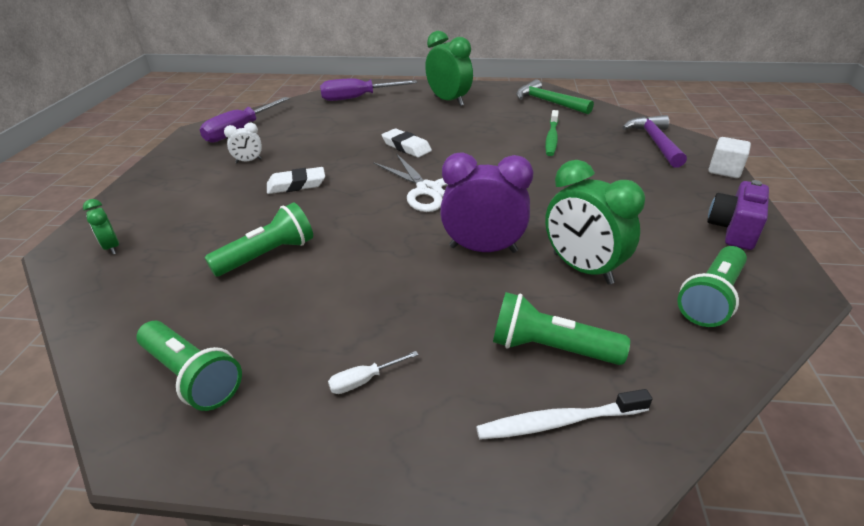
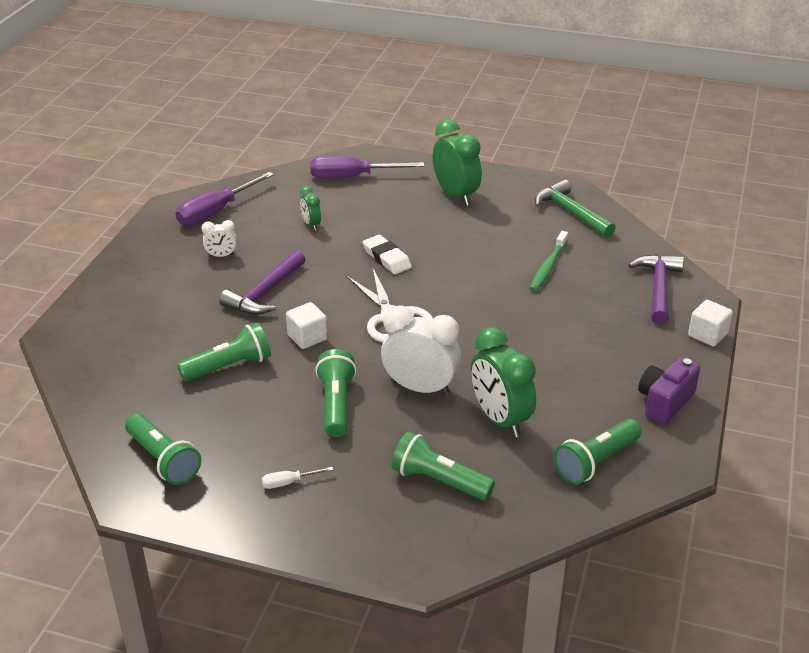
camera: 10 degrees right, 0 degrees up
green clock [83,199,119,255] -> green clock moved to [300,186,321,231]
white eraser [267,167,325,194] -> purple hammer [219,250,306,315]
purple clock [440,152,533,253] -> white clock [381,305,461,396]
white toothbrush [476,389,653,440] -> none
none -> white cube [286,302,328,349]
none -> green flashlight [315,349,357,437]

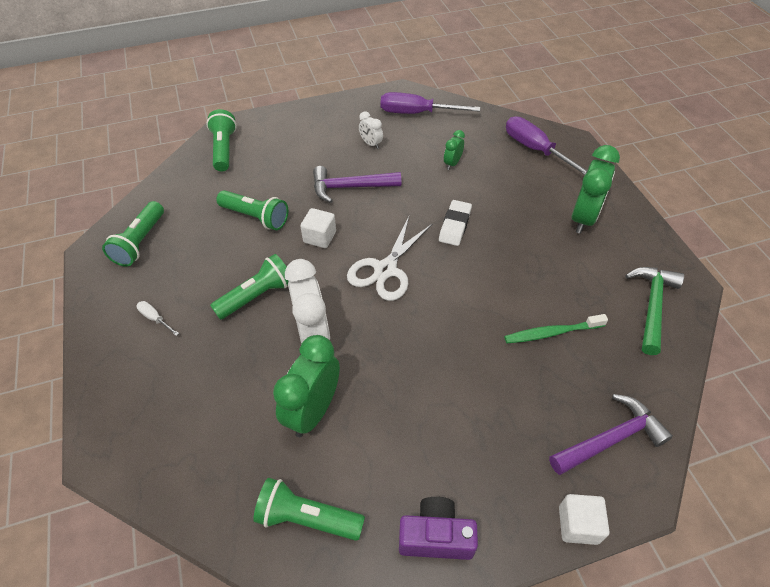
camera: 55 degrees right, 15 degrees up
green flashlight [391,431,495,501] -> green flashlight moved to [206,109,237,172]

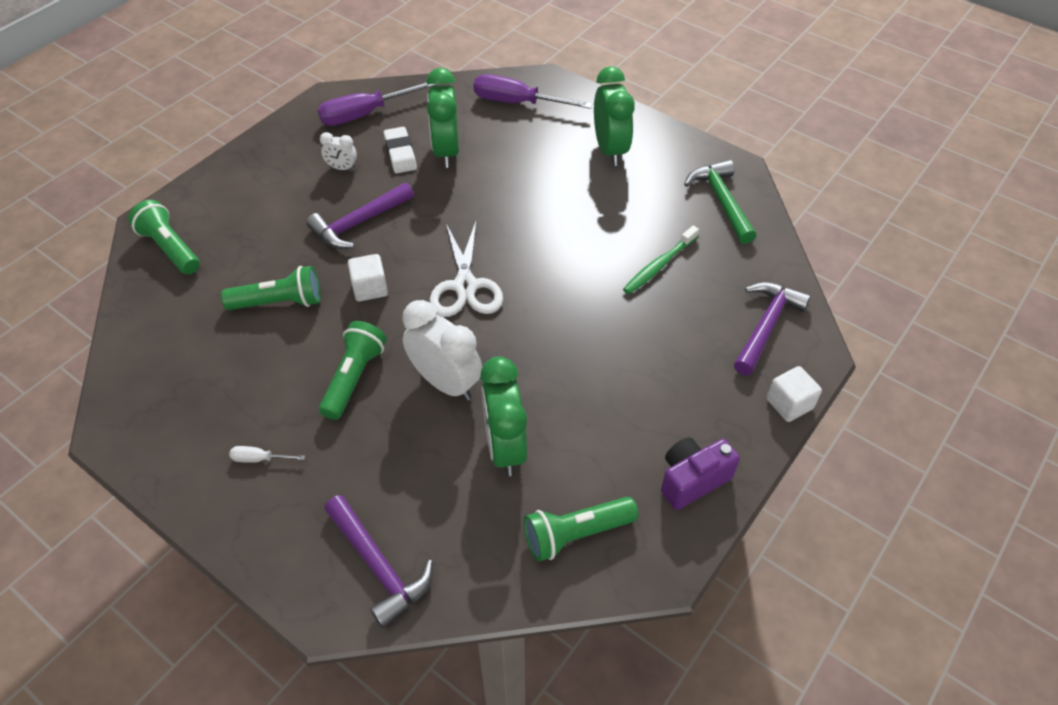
camera: 35 degrees left, 0 degrees up
green flashlight [102,201,164,267] -> none
white eraser [439,200,472,246] -> white eraser moved to [384,127,417,173]
green clock [444,130,465,170] -> green clock [426,68,459,168], size x2.01
none -> purple hammer [324,495,433,628]

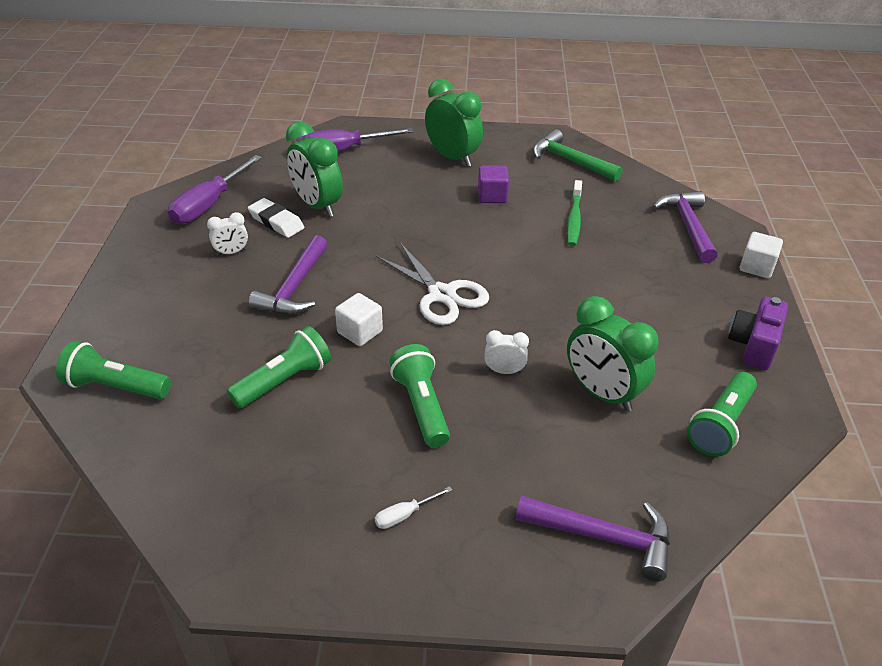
camera: 35 degrees left, 10 degrees down
white clock [402,300,482,401] -> white clock [484,330,529,374], size x0.50
none -> purple cube [478,166,509,203]

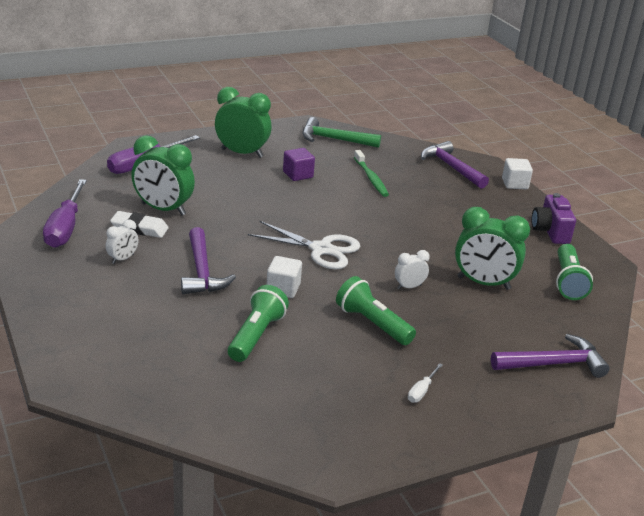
camera: 30 degrees left, 10 degrees down
green flashlight [56,341,171,399] -> none

